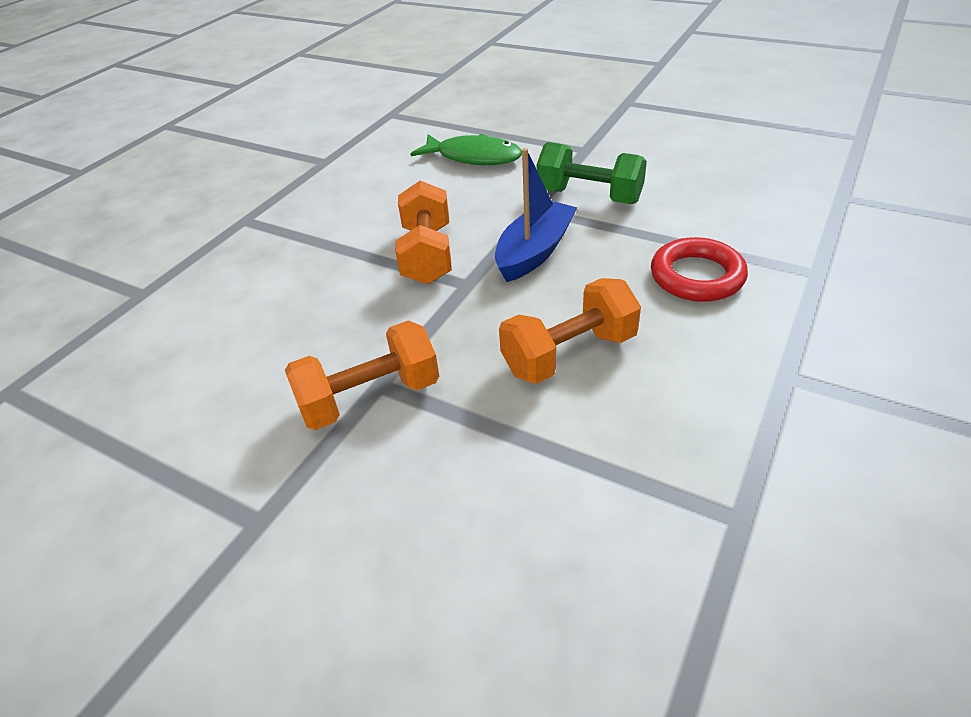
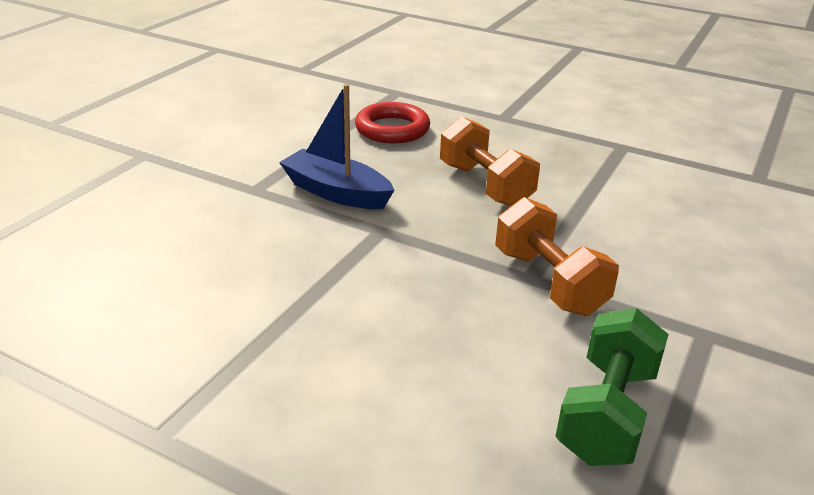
camera: 95 degrees left, 10 degrees down
orange dumbbell [395,180,452,285] -> none
green fish [411,134,522,165] -> none
green dumbbell [536,142,647,204] -> green dumbbell moved to [555,308,669,466]

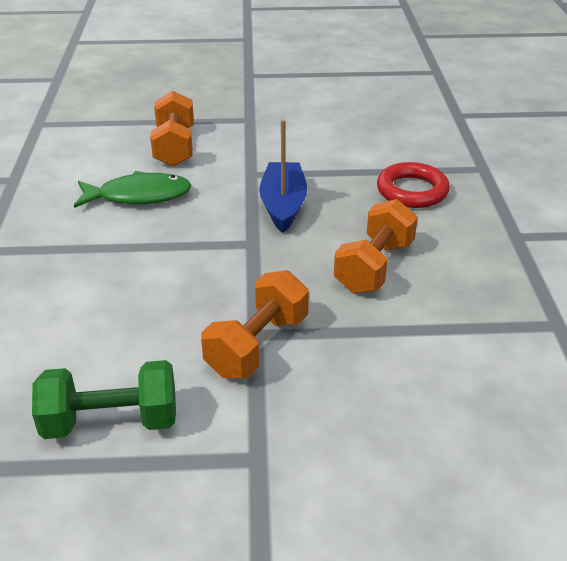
camera: 60 degrees right, 5 degrees up
none -> green fish [74,171,192,208]
none -> orange dumbbell [150,91,194,167]

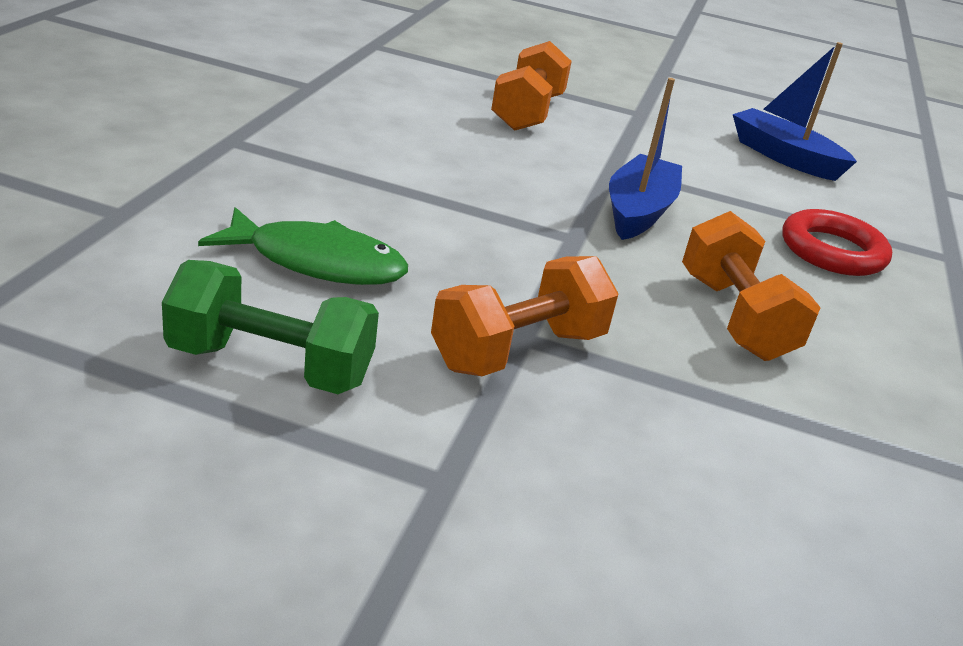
camera: 15 degrees right, 5 degrees down
green fish [74,171,192,208] -> green fish moved to [198,207,408,285]
orange dumbbell [334,199,418,294] -> orange dumbbell turned 60 degrees counterclockwise [682,211,821,361]
none -> blue boat [733,42,857,181]

